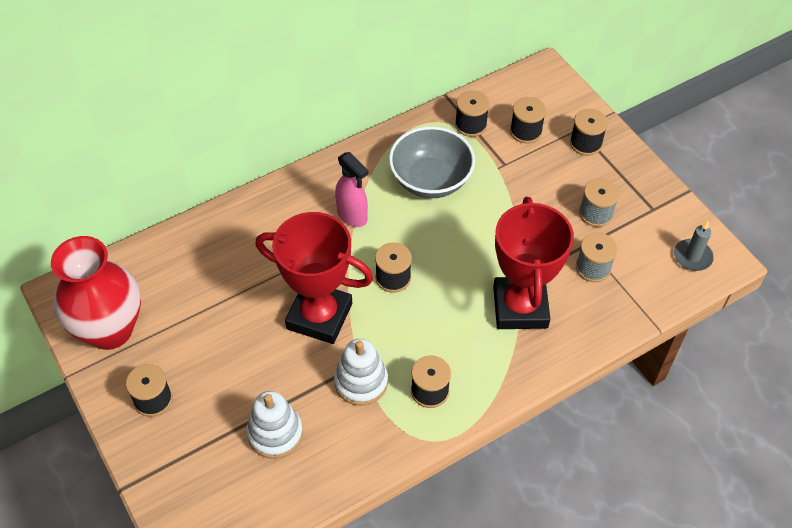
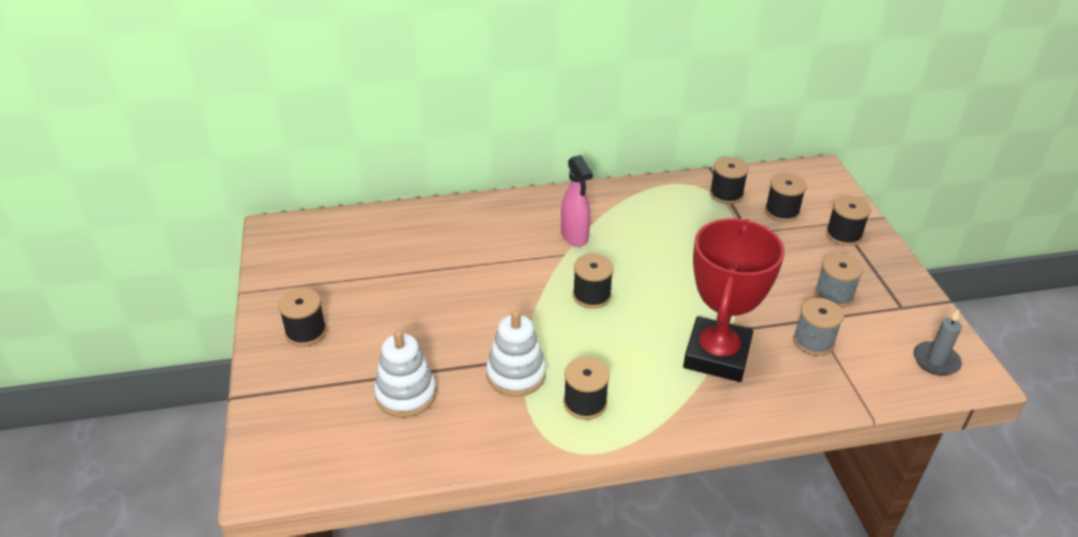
camera: 20 degrees right, 15 degrees down
red vase [51,236,141,350] -> none
red trophy [255,212,373,344] -> none
grey bowl [389,126,475,198] -> none

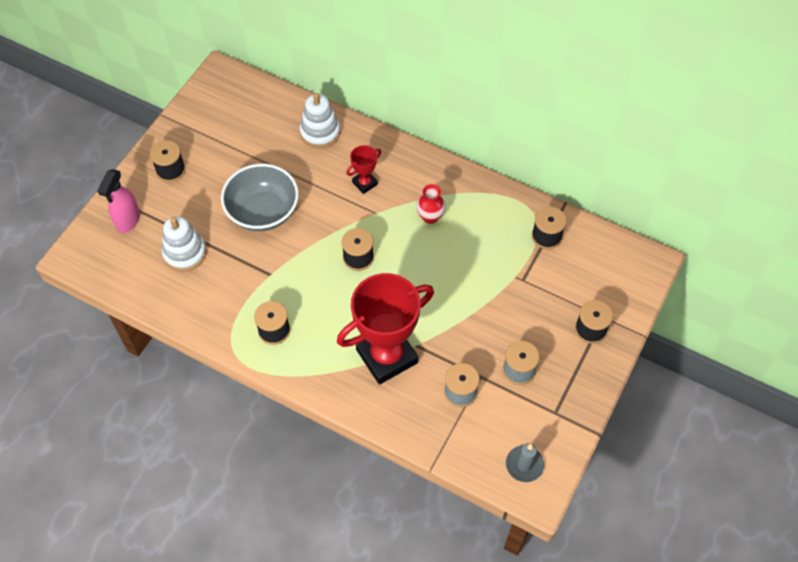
camera: 40 degrees right, 20 degrees up
white stacking toy [486,310,546,397] -> white stacking toy moved to [299,93,340,148]
pink spray bottle [561,155,593,247] -> pink spray bottle moved to [98,169,140,233]
black spool [765,173,807,222] -> none
none -> grey bowl [221,164,299,231]
none -> red trophy [346,145,381,194]
none -> red vase [416,184,446,224]

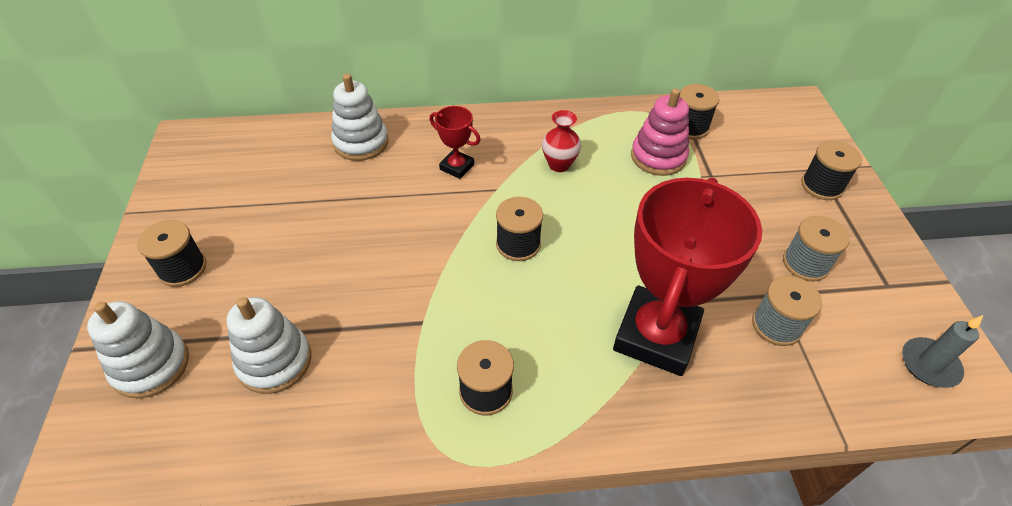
camera: 35 degrees left, 10 degrees down
pink spray bottle [98,169,140,233] -> white stacking toy [87,301,189,399]
grey bowl [221,164,299,231] -> none
red trophy [346,145,381,194] -> red trophy turned 75 degrees counterclockwise [430,106,480,179]
none -> pink stacking toy [631,88,689,176]

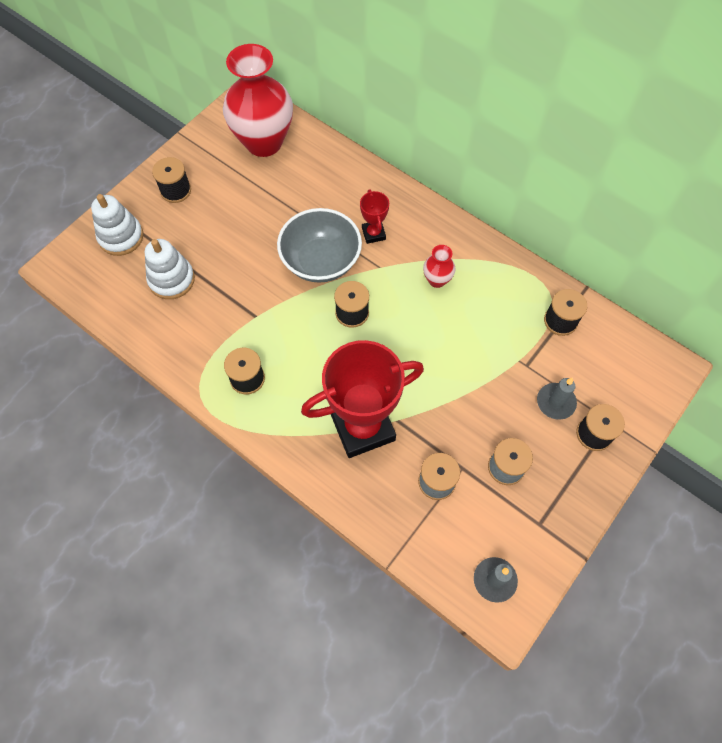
camera: 45 degrees right, 15 degrees up
white stacking toy [331,74,388,161] -> none
pink stacking toy [631,88,689,176] -> none
none -> red vase [223,44,293,157]
none -> grey bowl [277,208,362,283]
none -> grey candle [537,378,577,420]

